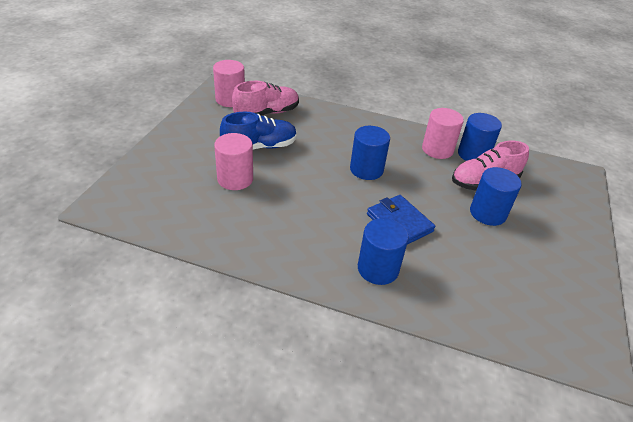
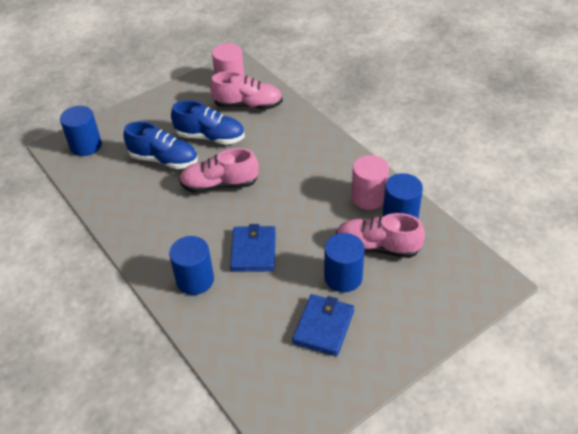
camera: 40 degrees right, 5 degrees up
pink cylinder [214,133,253,190] -> blue shoe [123,121,198,169]
blue cylinder [350,126,390,180] -> blue cylinder moved to [60,106,102,156]
none -> pink shoe [179,148,259,193]
none -> blue wallet [292,294,354,356]

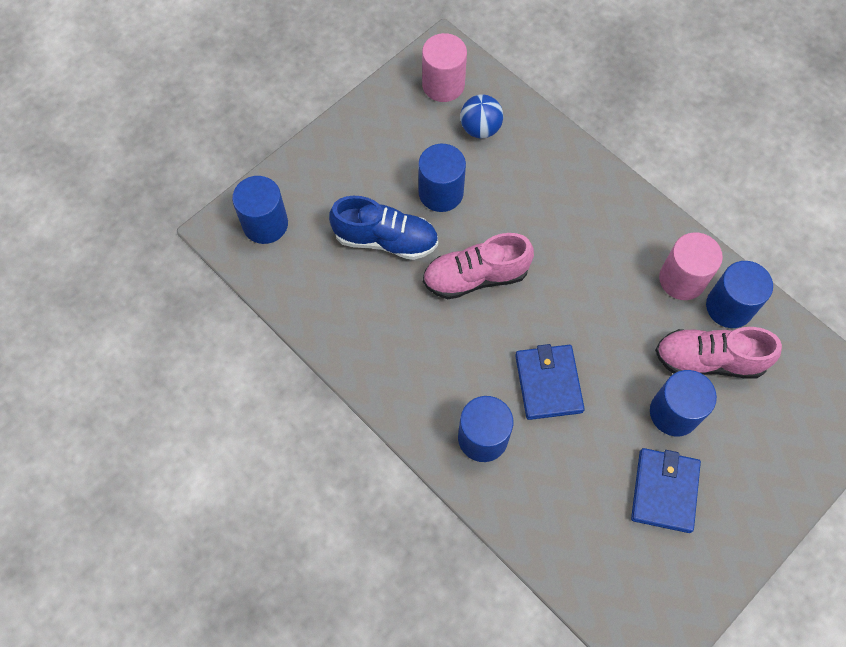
camera: 10 degrees left, 20 degrees up
blue shoe [171,100,245,145] -> blue cylinder [418,144,466,212]
pink shoe [210,71,283,109] -> blue ball [460,94,503,138]

